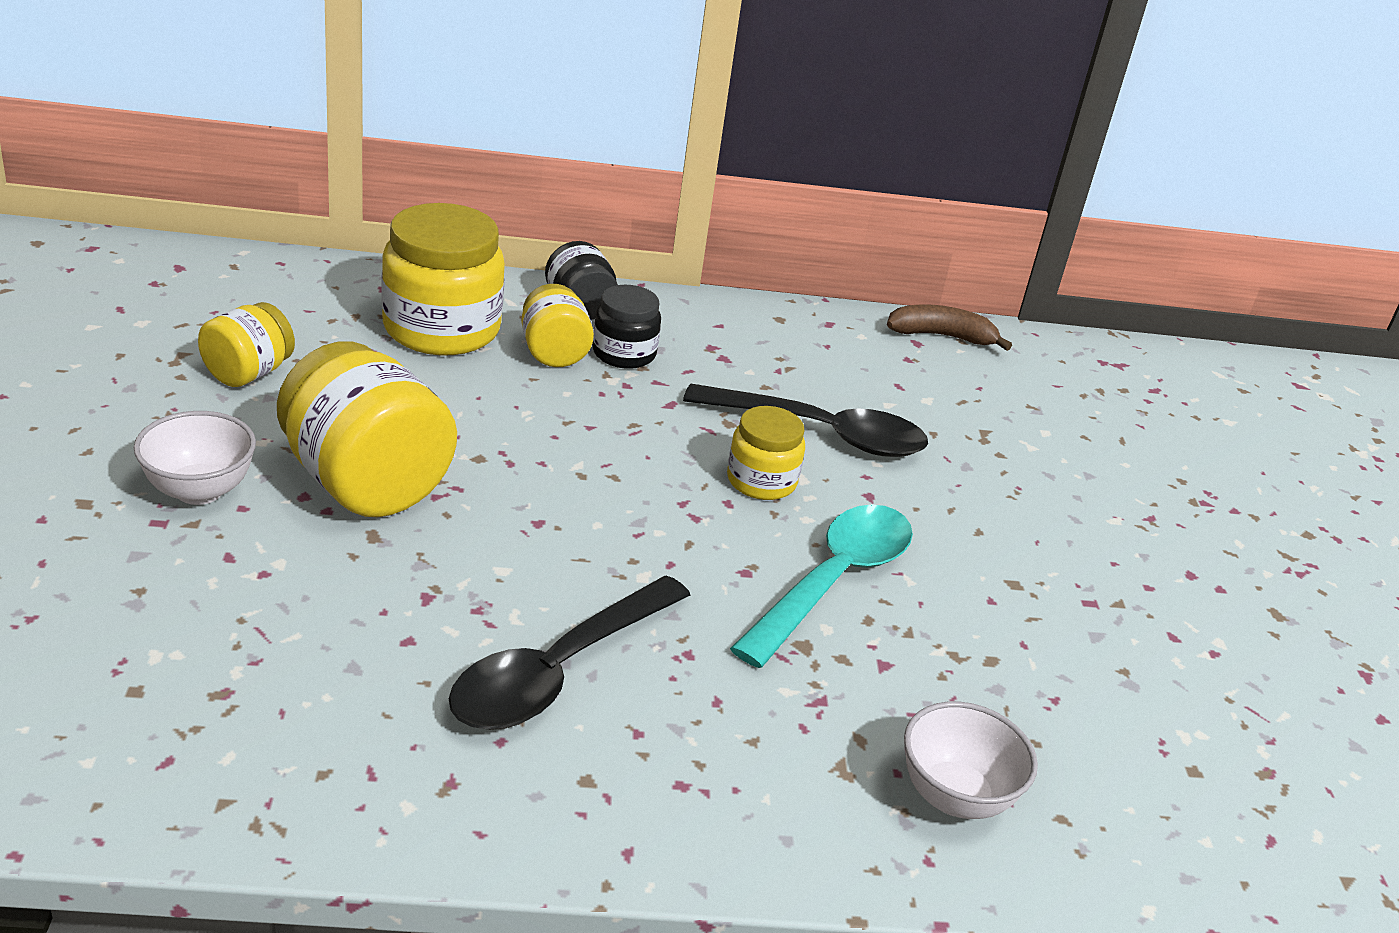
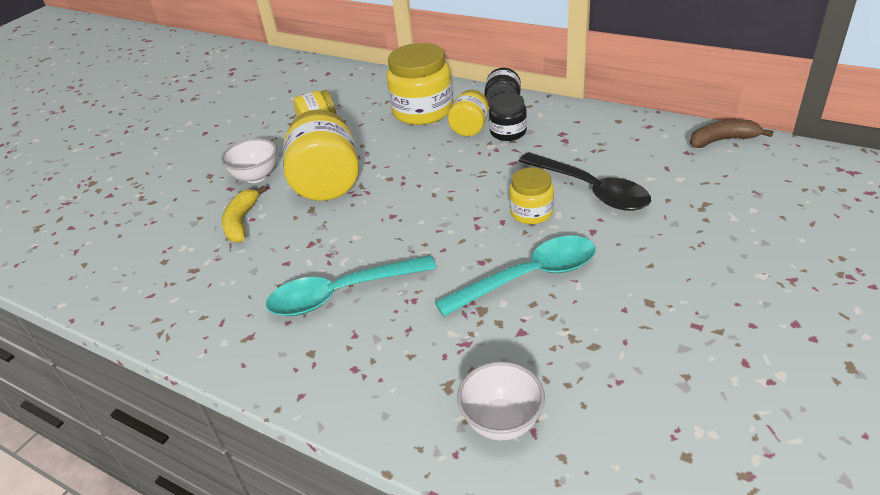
camera: 40 degrees right, 5 degrees up
black spoon [449,576,690,730] -> turquoise spoon [266,255,437,316]
brown banana [887,304,1012,351] -> brown banana turned 45 degrees counterclockwise [690,119,773,148]
none -> yellow banana [222,185,267,243]

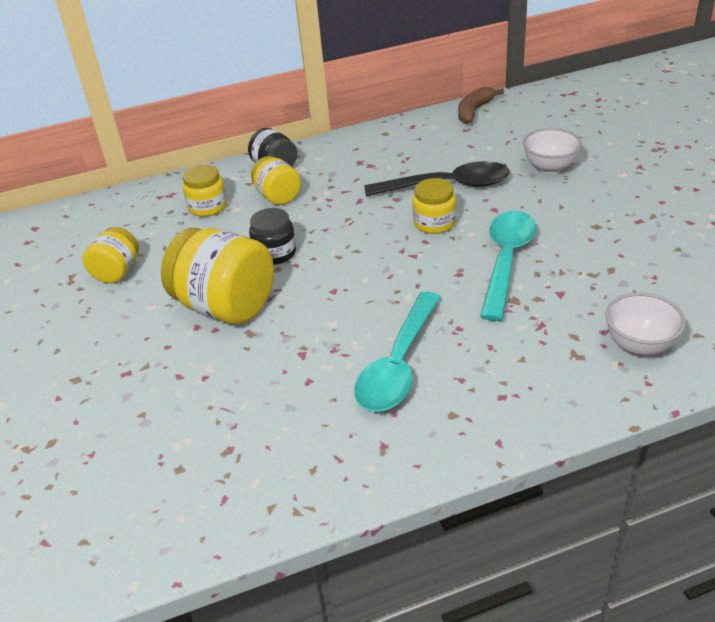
camera: 50 degrees left, 0 degrees up
white bowl [221,138,277,183] -> white bowl moved to [523,128,582,174]
yellow banana [222,185,267,243] -> none
yellow jar [386,43,453,125] -> yellow jar [183,164,227,217], size x0.56
black jar [489,93,527,141] -> black jar moved to [249,208,296,265]

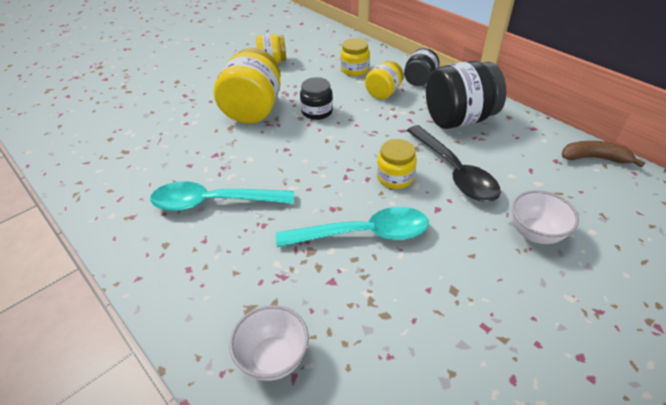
camera: 65 degrees right, 5 degrees up
none -> black jar [426,61,506,129]

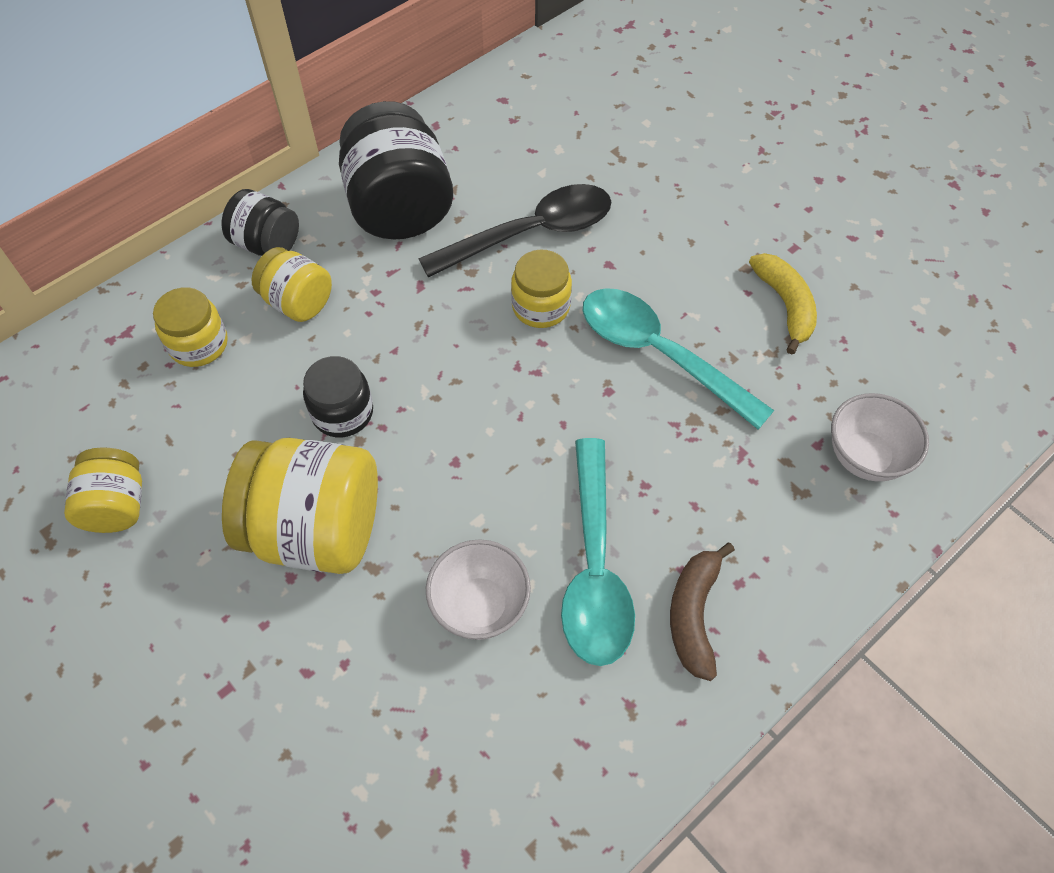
camera: 90 degrees left, 15 degrees up
turquoise spoon [276,207,429,247] -> turquoise spoon turned 45 degrees counterclockwise [583,288,774,430]
white bowl [512,190,579,244] -> white bowl moved to [426,539,531,640]
brown banana [562,141,645,168] -> brown banana moved to [670,543,735,681]
none -> yellow banana [749,253,817,355]

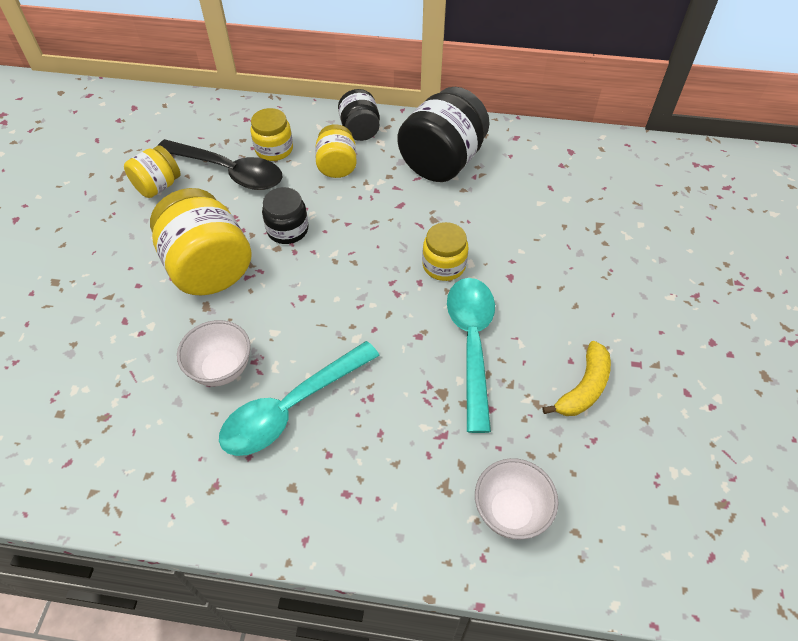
camera: 50 degrees right, 5 degrees down
black spoon [418,184,611,278] -> black spoon moved to [158,139,283,190]
brown banana [670,543,735,681] -> none

